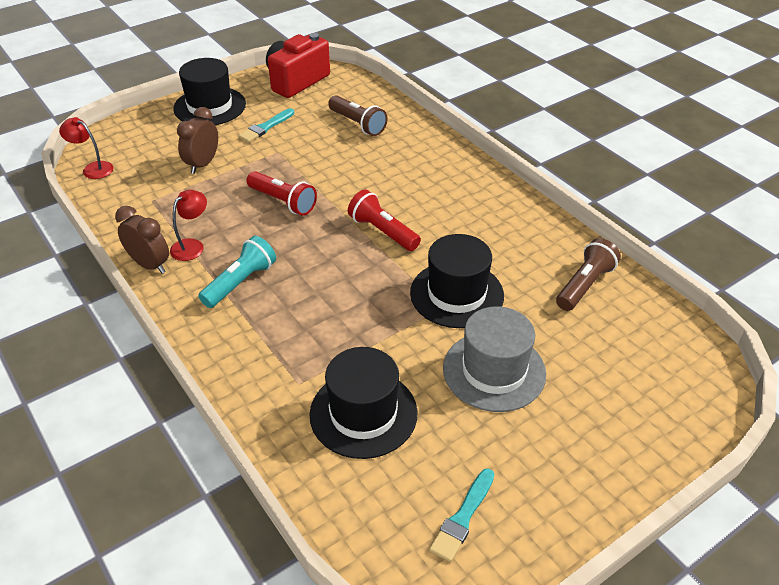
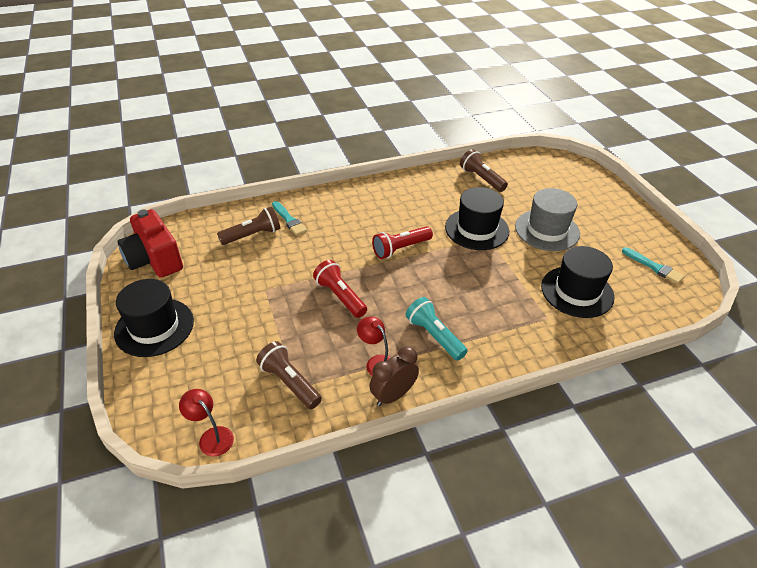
camera: 75 degrees left, 0 degrees up
red lamp [59,117,113,179] -> red lamp turned 90 degrees clockwise [179,389,234,457]
brown clock [177,107,218,174] -> none
turquoise brush [238,108,294,143] -> turquoise brush moved to [272,201,307,236]
red flashlight [247,171,317,215] -> red flashlight turned 90 degrees counterclockwise [313,260,367,318]
none -> brown flashlight [256,341,322,409]

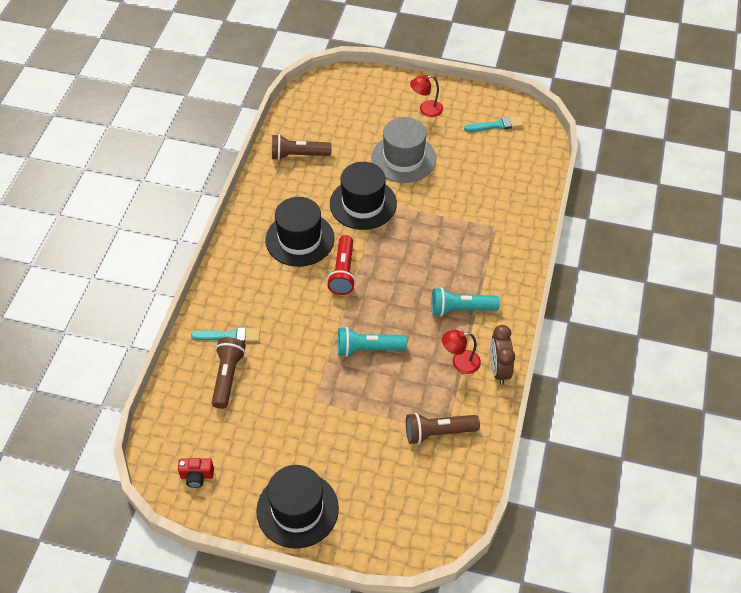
camera: 55 degrees left, 10 degrees up
red camera [118,209,183,278] -> red camera [178,458,214,488], size x0.45
red lamp [179,389,234,457] -> red lamp moved to [410,75,443,117]
red flashlight [313,260,367,318] -> turquoise flashlight [338,327,407,357]
black hat [541,246,614,318] -> black hat moved to [266,197,335,267]

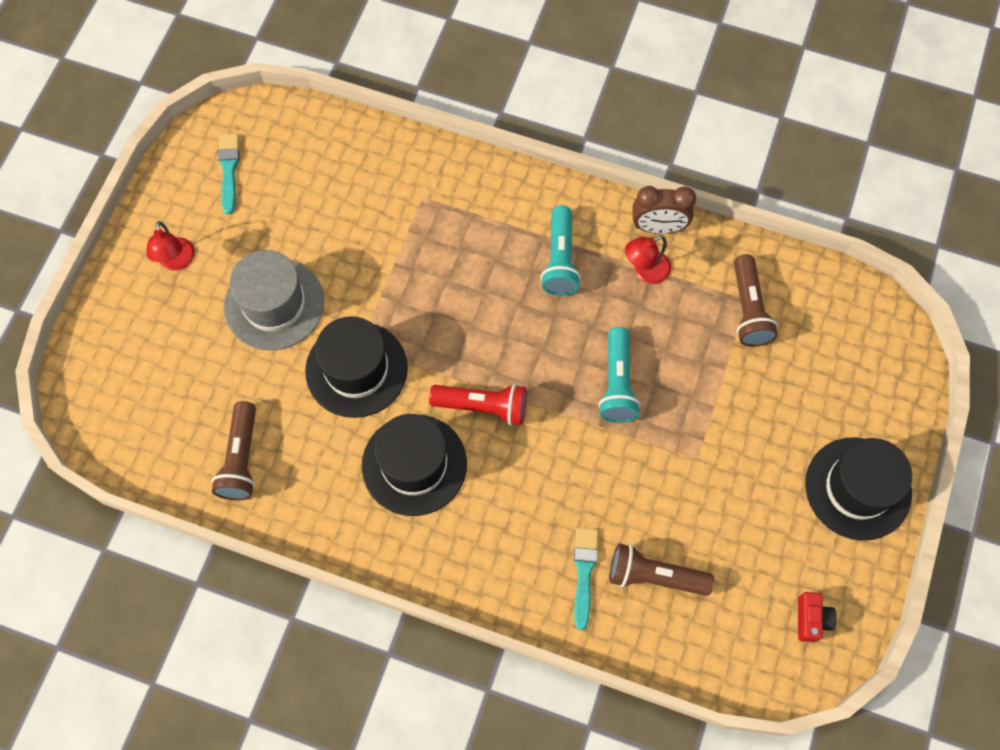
camera: 85 degrees left, 15 degrees up
red lamp [442,330,481,374] -> red lamp turned 60 degrees clockwise [625,235,671,284]

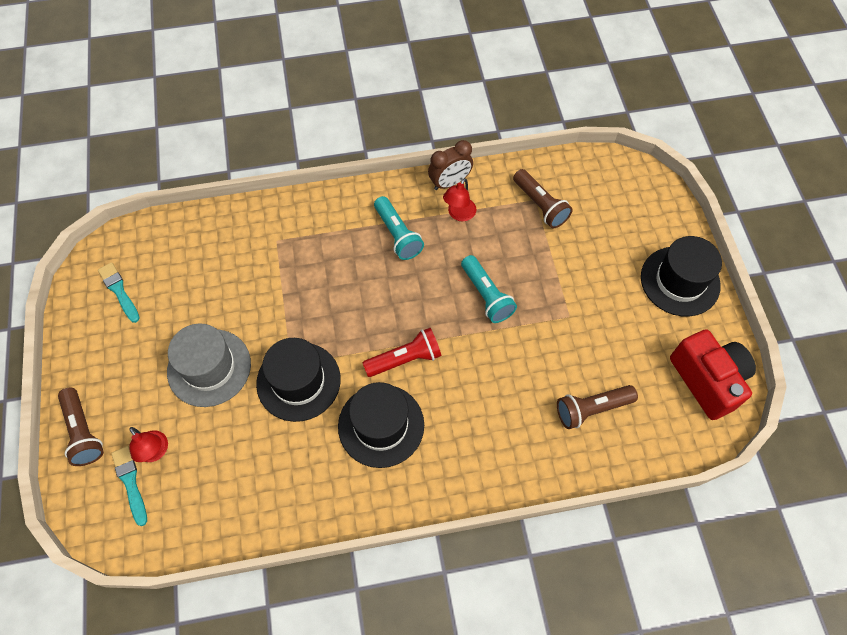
camera: 30 degrees left, 5 degrees down
red lamp [146,221,195,271] -> red lamp moved to [129,427,168,462]
brown flashlight [212,401,256,500] -> brown flashlight moved to [58,387,104,466]
turquoise brush [574,528,598,630] -> turquoise brush moved to [111,446,147,526]
red camera [798,592,837,642] -> red camera [670,329,756,420], size x2.23

